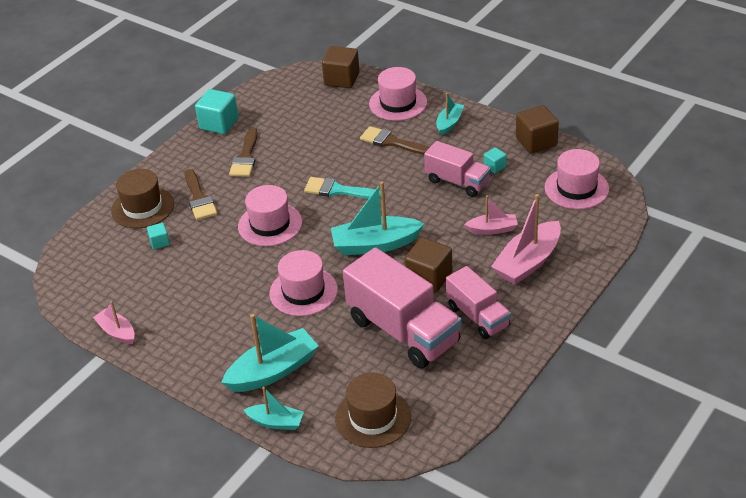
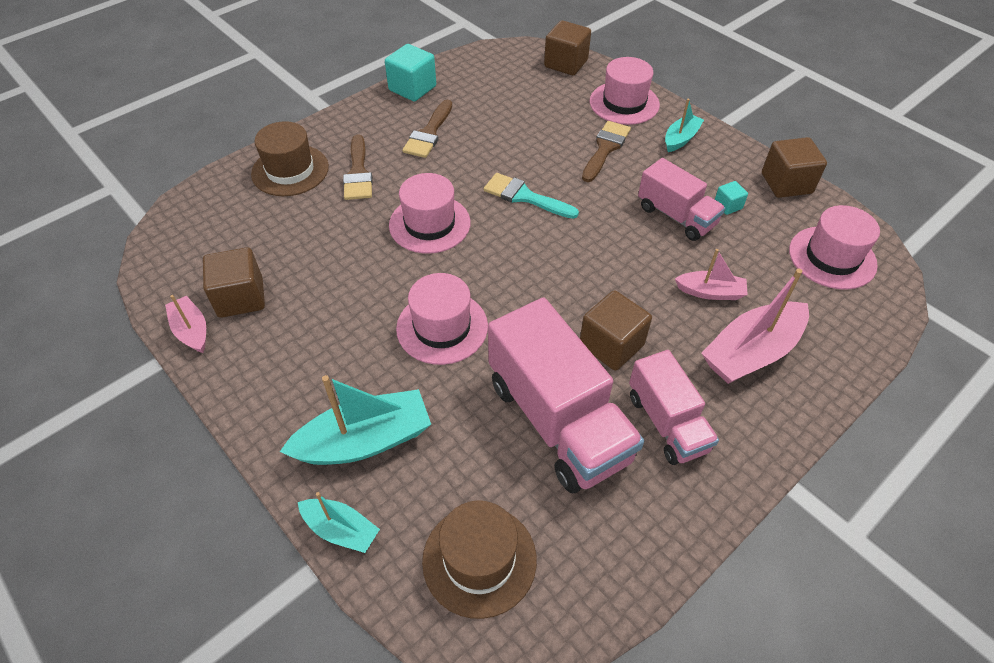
camera: 10 degrees right, 10 degrees up
turquoise cube [147,223,170,249] -> none
turquoise boat [331,181,425,255] -> none
brown brush [360,126,430,155] -> brown brush turned 75 degrees clockwise [582,121,631,182]
none -> brown cube [203,247,265,318]

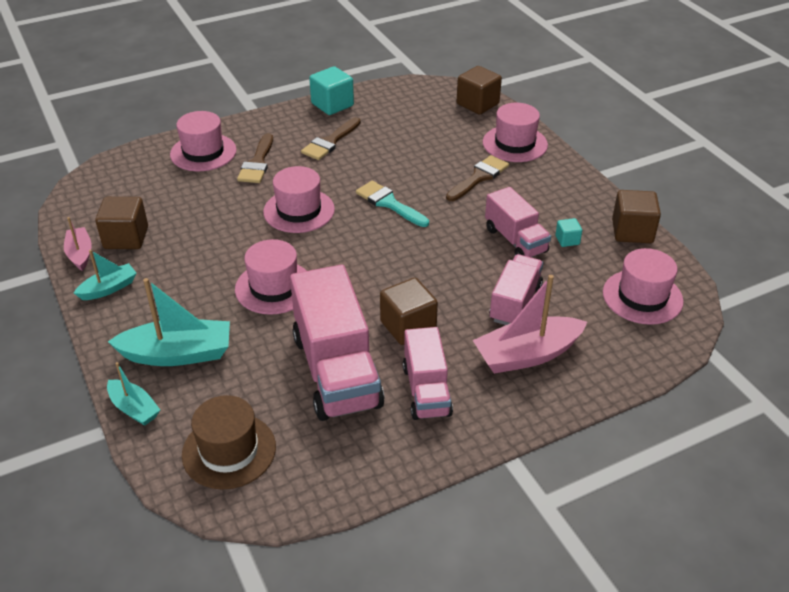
camera: 15 degrees right, 10 degrees down
brown hat [251,121,329,196] -> pink hat [170,111,237,171]
turquoise boat [665,99,704,152] -> turquoise boat moved to [74,250,137,300]
pink boat [675,249,748,300] -> pink truck [489,254,543,325]

